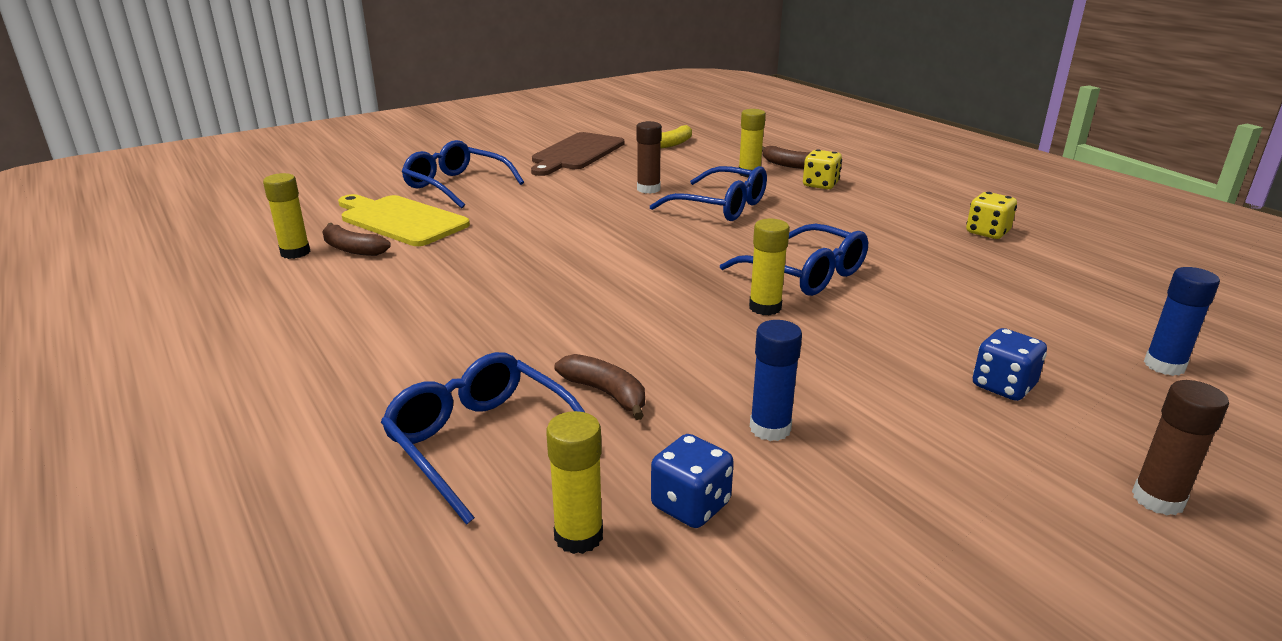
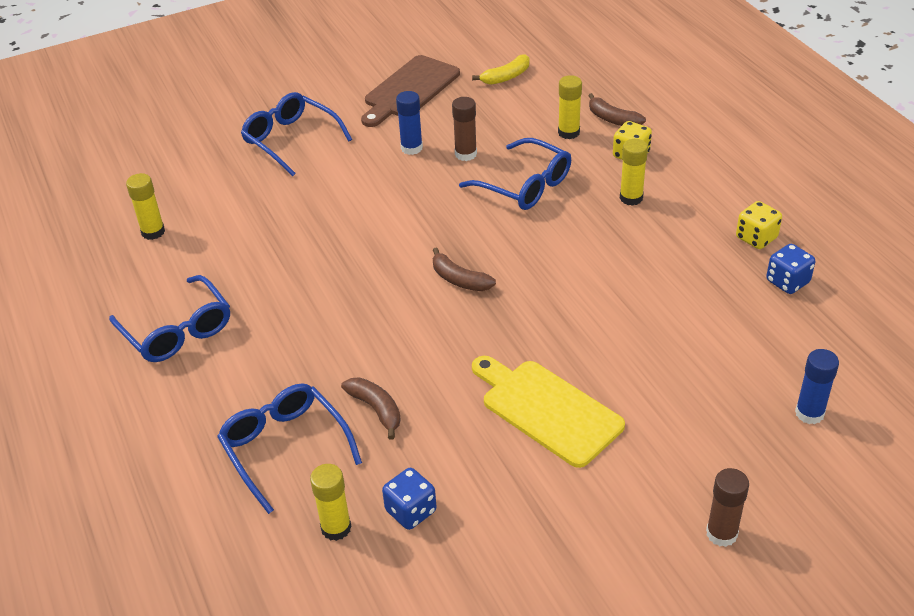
camera: 10 degrees right, 15 degrees up
brown banana [322,223,391,256] -> brown banana moved to [433,247,496,291]
yellow cutting board [338,194,470,246] -> yellow cutting board moved to [472,356,625,468]
blue glasses [720,224,868,296] -> blue glasses moved to [109,275,230,362]
yellow glue stick [749,219,790,316] -> yellow glue stick moved to [620,139,648,206]
blue glue stick [750,320,802,441] -> blue glue stick moved to [396,91,423,155]
blue dice [973,328,1047,401] -> blue dice moved to [766,244,815,294]

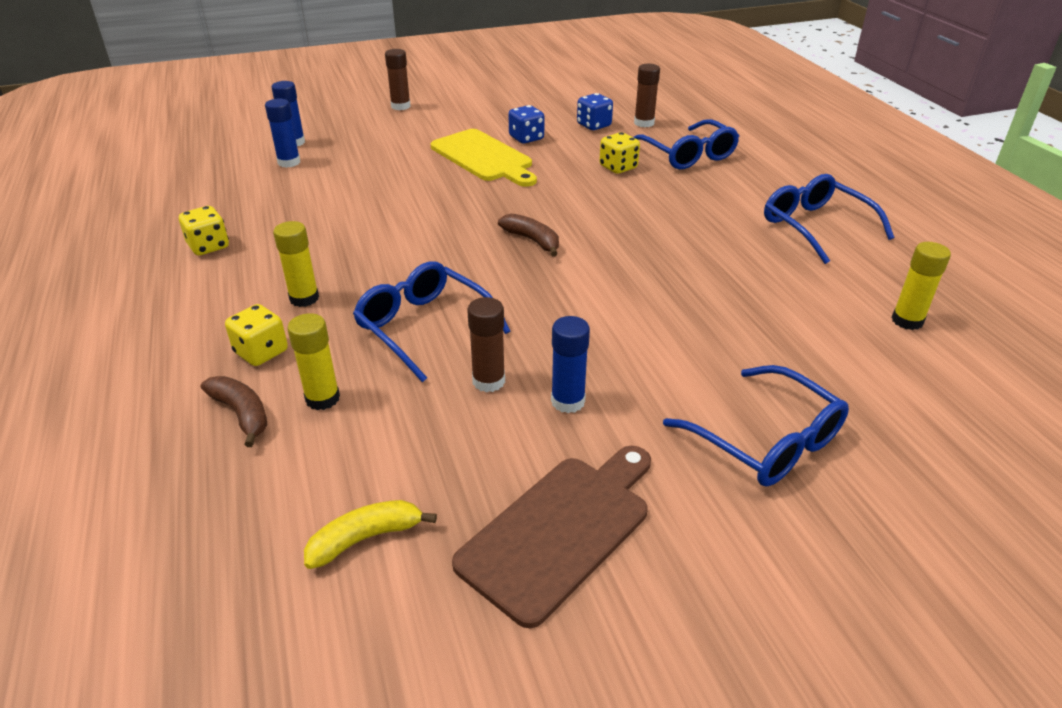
camera: 175 degrees left, 5 degrees down
yellow glue stick [310,464,352,541] -> brown glue stick [634,64,660,127]
brown banana [341,377,401,440] -> yellow dice [599,132,640,174]
blue dice [766,244,815,294] -> blue dice moved to [509,105,545,144]
none -> blue glue stick [265,99,300,168]

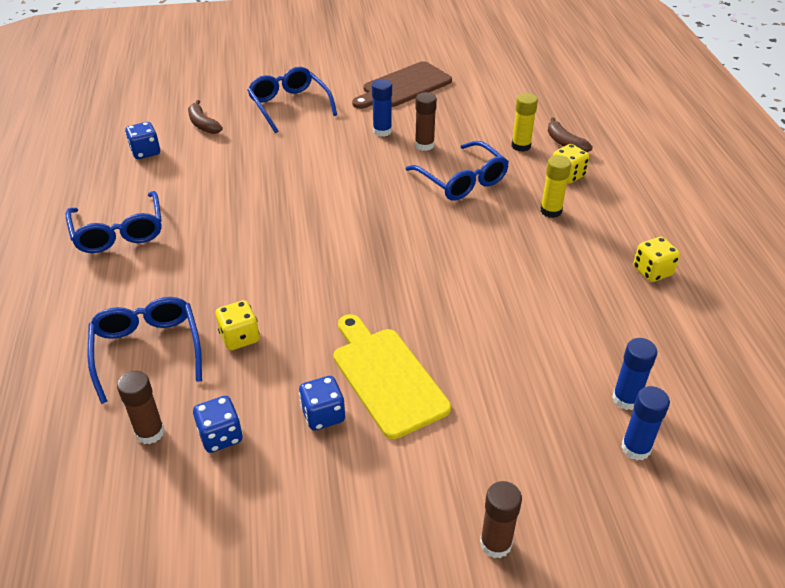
camera: 170 degrees left, 5 degrees up
yellow banana [304,500,437,569] -> none
brown banana [498,214,559,256] -> brown banana moved to [188,100,223,134]
yellow glue stick [891,242,951,330] -> blue dice [125,122,160,159]

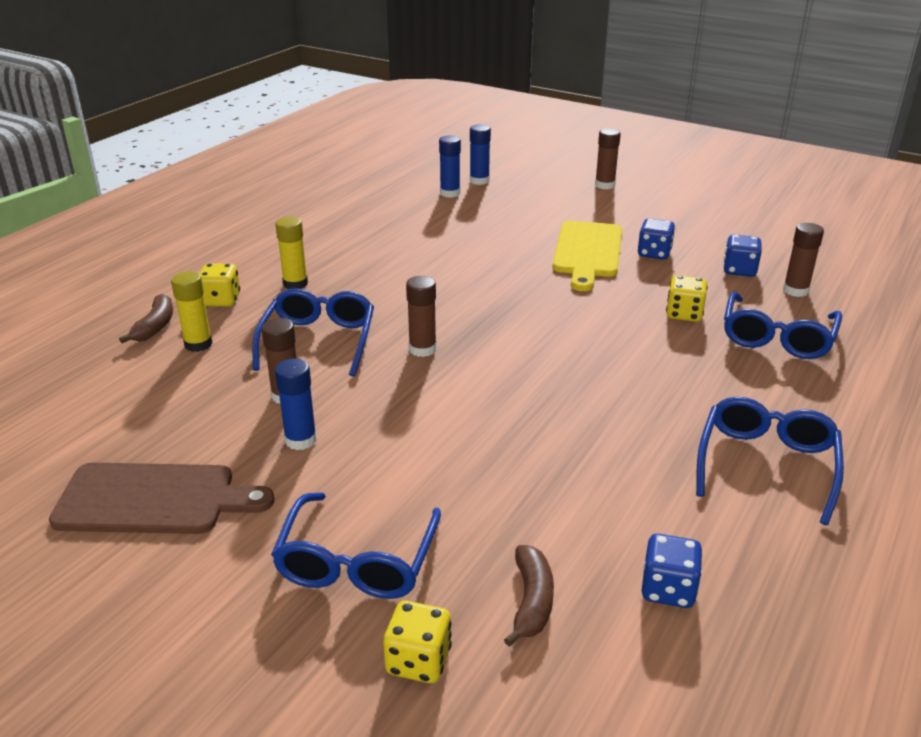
camera: 140 degrees left, 10 degrees down
yellow dice [633,237,680,282] -> yellow dice moved to [383,601,452,683]
none -> brown glue stick [406,276,437,357]

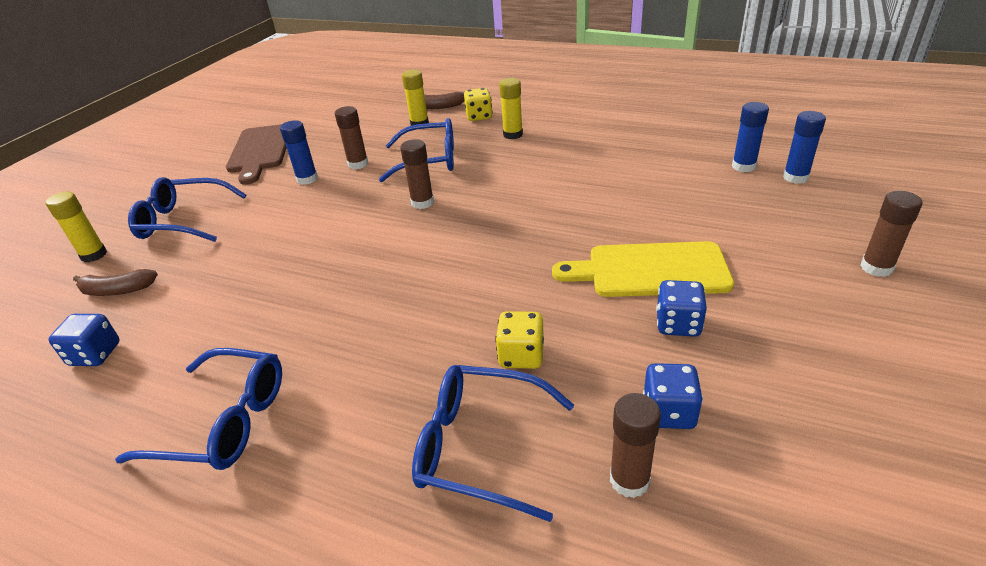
camera: 85 degrees right, 5 degrees up
yellow dice [383,601,452,683] -> yellow glue stick [45,191,107,263]

